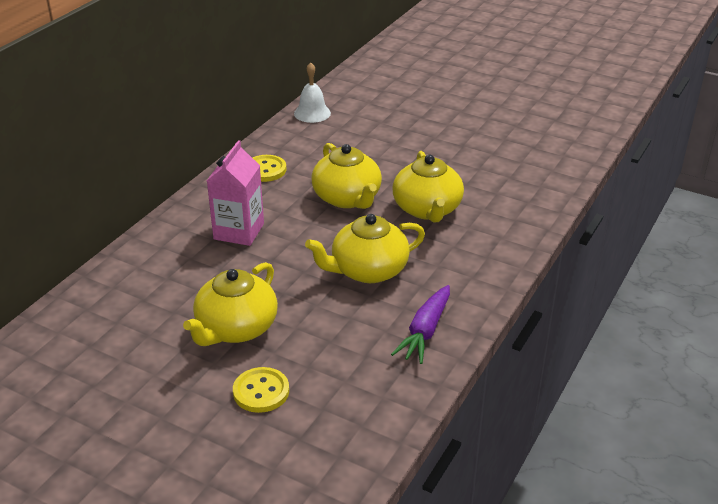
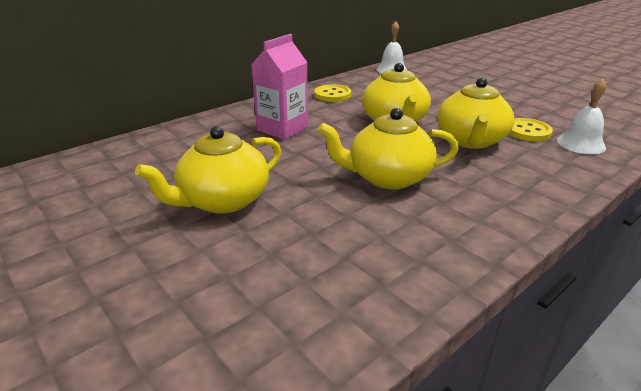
camera: 20 degrees right, 5 degrees down
yellow button [233,367,289,413] -> yellow button moved to [509,118,553,141]
purple carrot [391,285,450,364] -> none
none -> white bell [557,78,606,154]

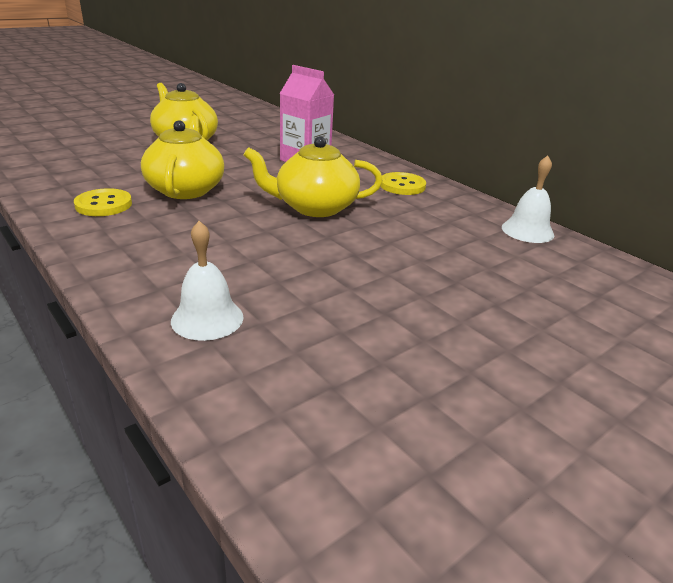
camera: 90 degrees right, 0 degrees up
yellow teapot [437,78,514,149] -> none
yellow button [509,118,553,141] -> yellow button moved to [74,188,132,216]

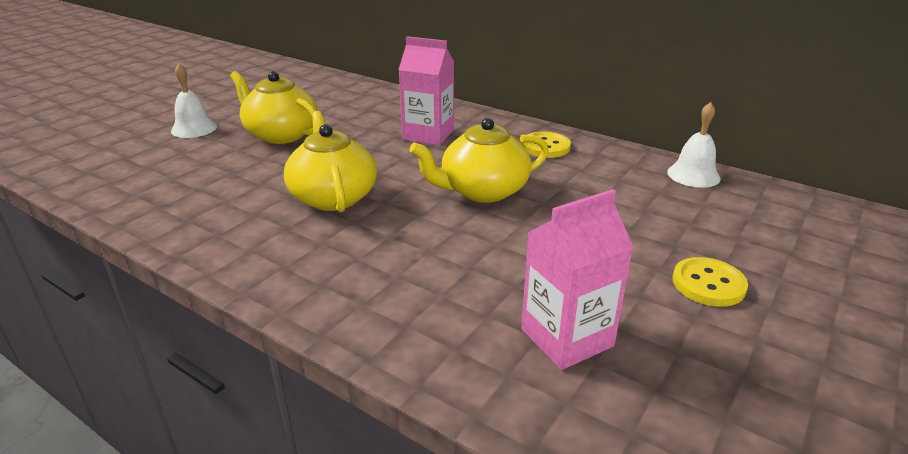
camera: 15 degrees left, 0 degrees up
yellow button [74,188,132,216] -> yellow button moved to [672,257,748,307]
white bell [171,221,243,341] -> white bell moved to [171,63,217,138]
none -> pink carton [521,189,634,370]

